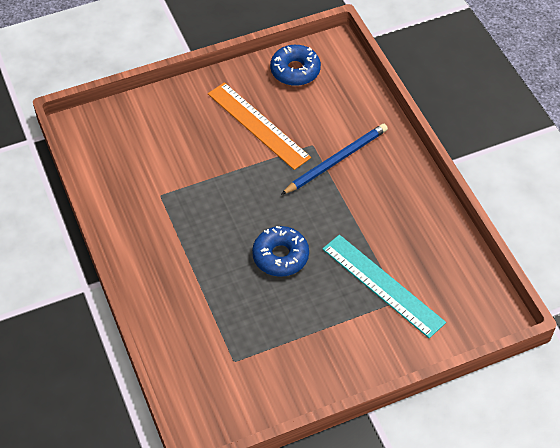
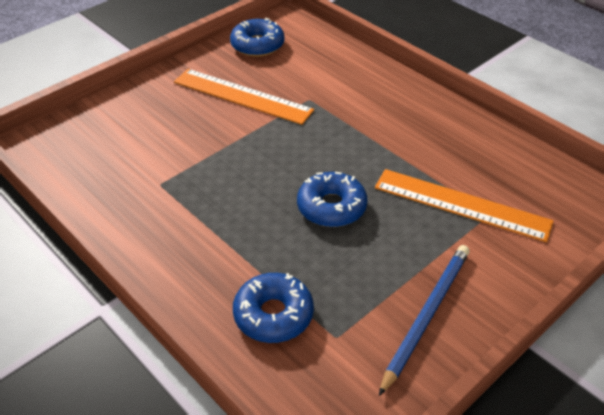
camera: 20 degrees left, 10 degrees down
blue pencil [281,124,388,195] -> blue pencil moved to [379,245,469,396]
turquoise ruler [323,235,446,338] -> orange ruler [375,169,554,242]
none -> blue donut [233,273,314,343]

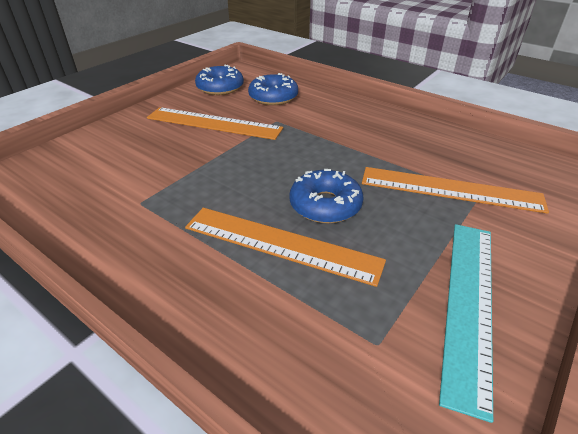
camera: 10 degrees left, 5 degrees down
blue donut [233,273,314,343] -> blue donut moved to [248,73,298,105]
blue pencil [379,245,469,396] -> turquoise ruler [439,224,493,423]
none -> orange ruler [185,208,386,287]

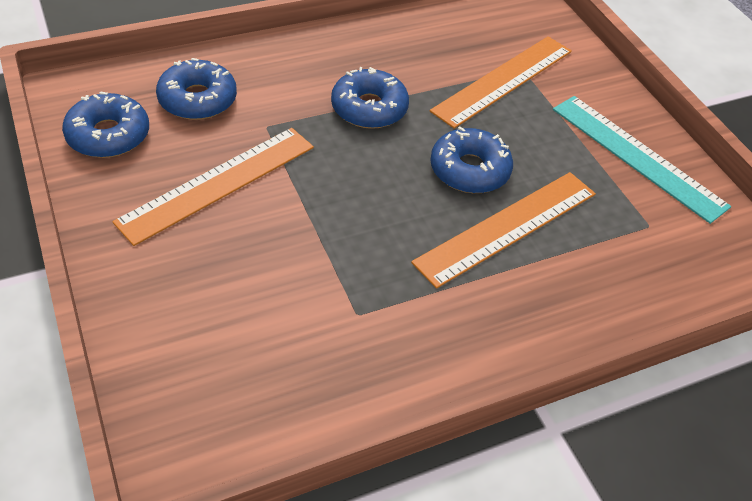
camera: 65 degrees left, 10 degrees up
none -> blue donut [331,67,409,129]

